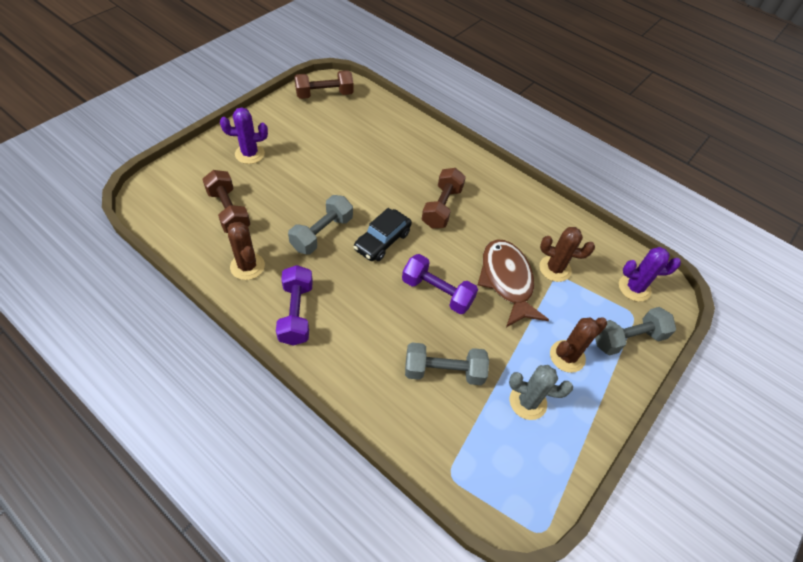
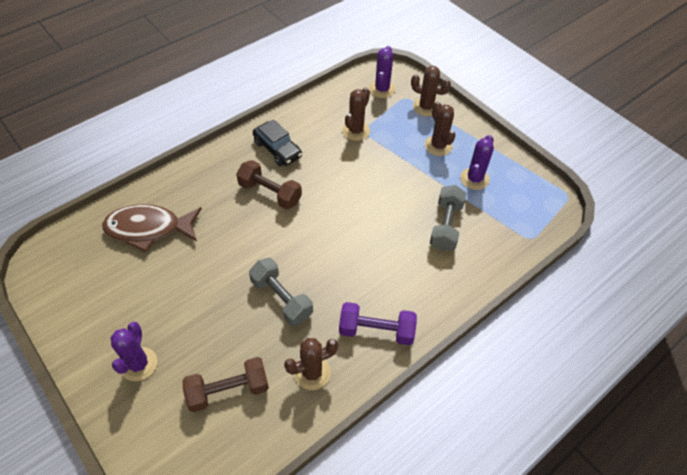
camera: 75 degrees left, 0 degrees up
brown dumbbell [294,70,353,99] -> none
black car [353,208,412,261] -> black car moved to [253,119,302,166]
purple dumbbell [402,254,478,314] -> none
brown fish [478,239,549,327] -> brown fish moved to [102,204,202,253]
grey cactus [509,365,573,420] -> purple cactus [460,135,494,190]
grey dumbbell [595,307,676,356] -> brown cactus [411,66,451,117]

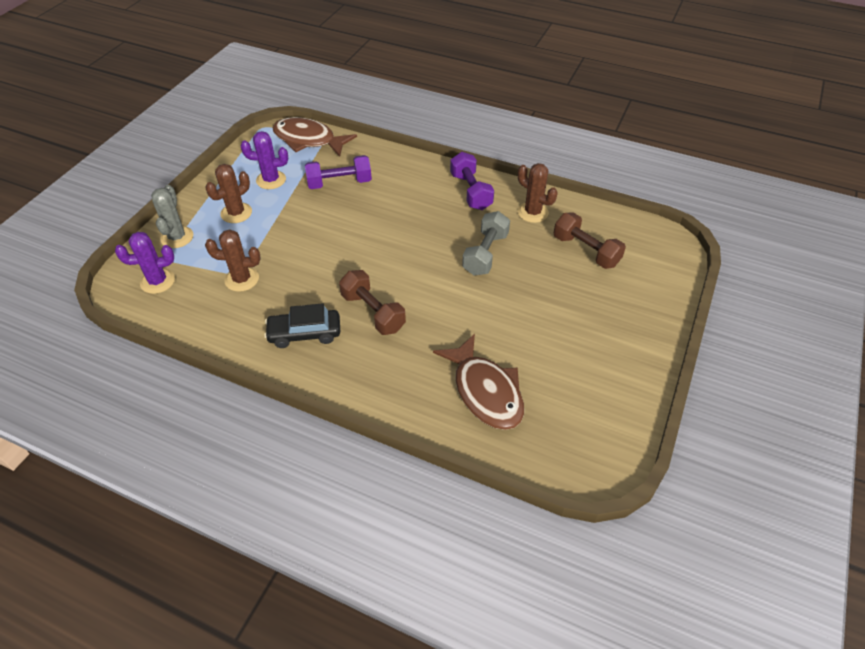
camera: 115 degrees left, 5 degrees down
purple cactus [110,322,157,381] -> none
brown dumbbell [236,160,302,209] -> brown dumbbell turned 45 degrees counterclockwise [339,270,406,335]
black car [253,119,302,166] -> black car turned 120 degrees counterclockwise [264,303,340,348]
brown cactus [411,66,451,117] -> grey cactus [151,185,193,248]
grey dumbbell [430,185,466,251] -> purple dumbbell [305,155,372,189]
none -> brown fish [273,117,357,157]

